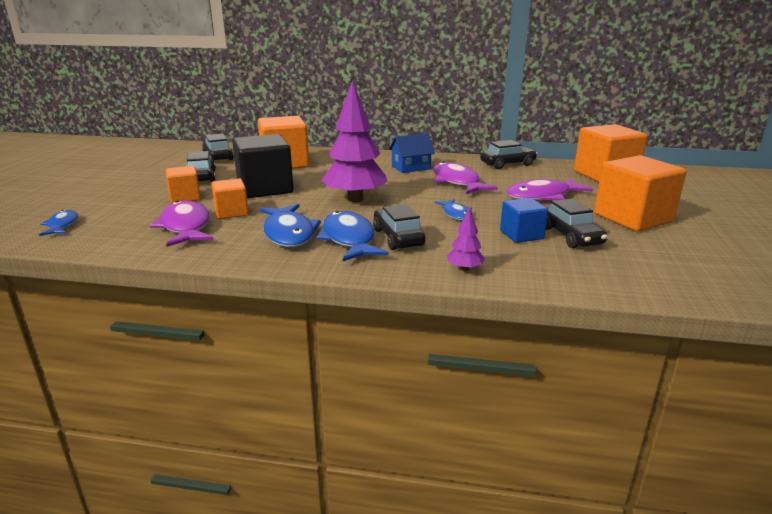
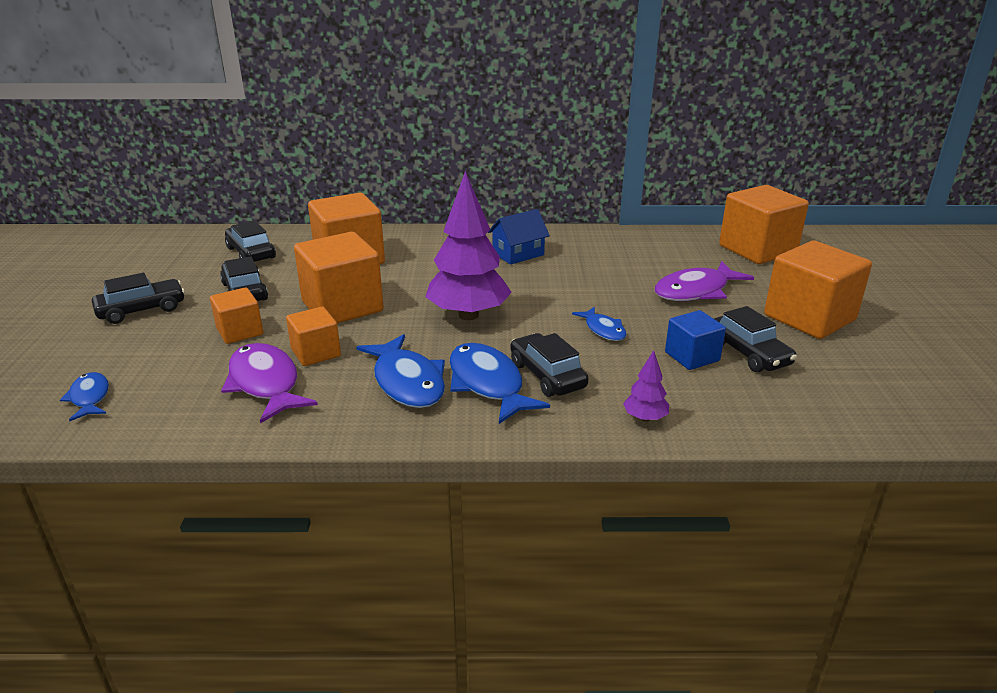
camera: 10 degrees left, 5 degrees up
black cube [232,134,294,198] -> orange cube [294,232,384,323]
purple fish [433,162,498,194] -> none
black car [480,140,537,169] -> black car moved to [92,273,185,324]

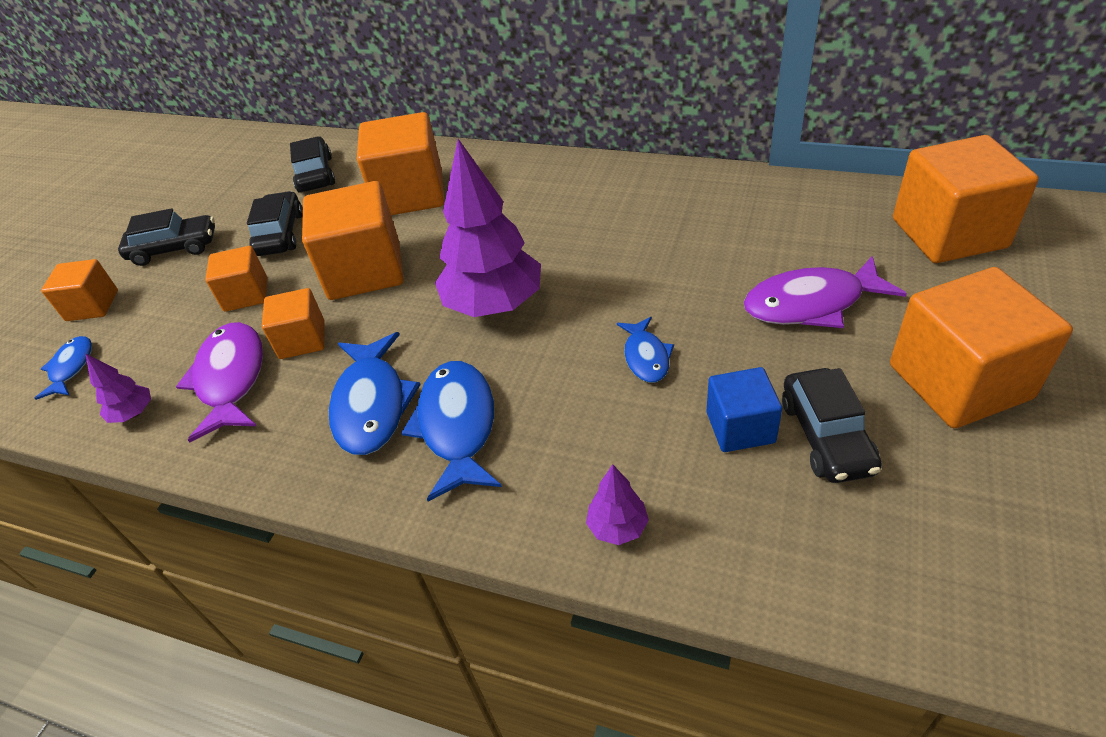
camera: 25 degrees right, 15 degrees up
blue house [488,209,550,265] -> none
black car [511,333,589,397] -> none
none -> orange cube [41,259,118,321]
none -> purple tree [86,354,151,423]

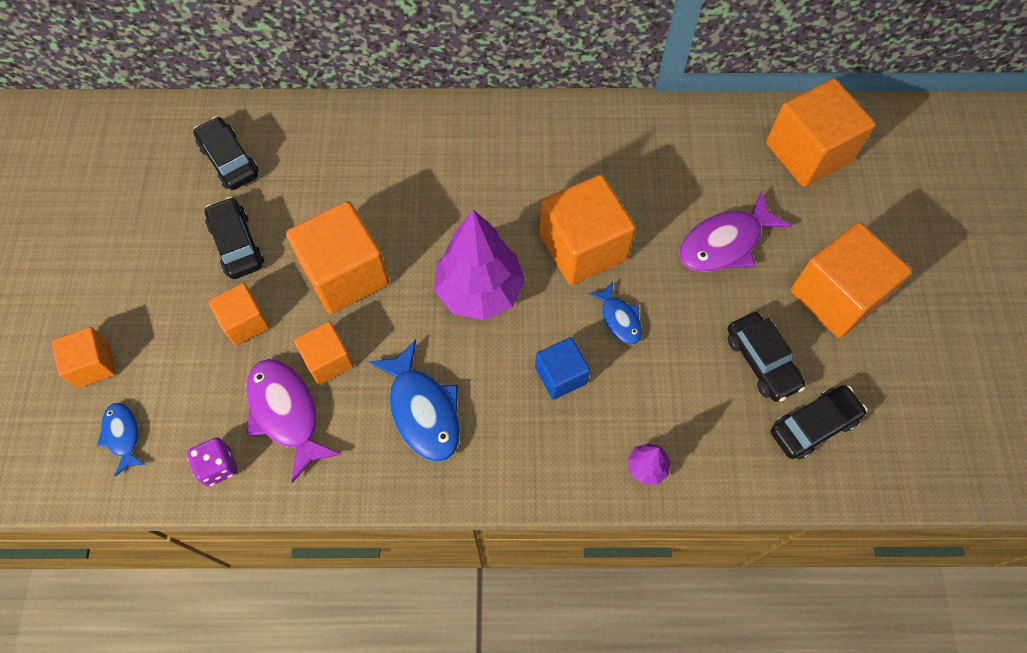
camera: 25 degrees left, 20 degrees up
purple tree [86,354,151,423] -> purple dice [187,437,237,487]
black car [118,208,215,266] -> black car moved to [771,385,867,459]
orange cube [357,112,444,215] -> orange cube moved to [539,175,636,285]
blue fish [401,361,502,502] -> none
blue cube [707,367,782,452] -> blue cube moved to [535,337,590,400]

